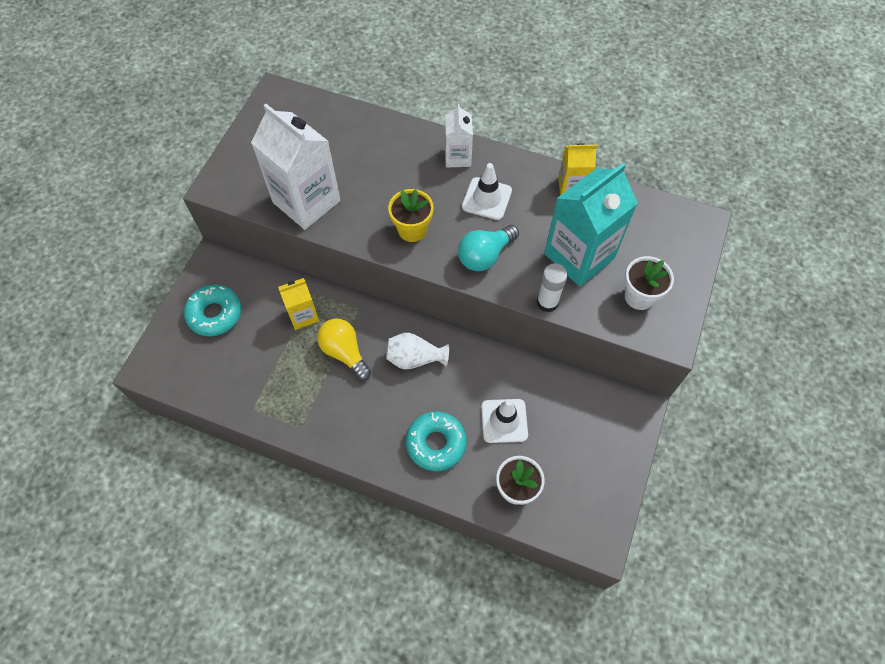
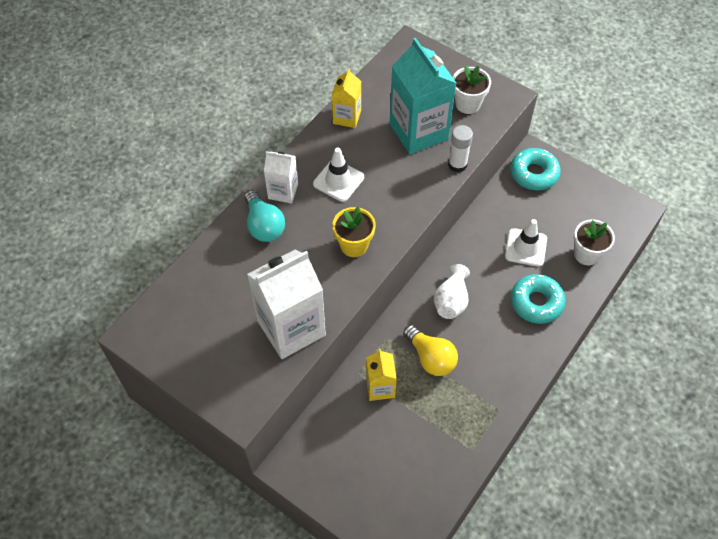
camera: 75 degrees left, 5 degrees down
turquoise donut [184,285,241,337] -> turquoise donut moved to [511,148,561,190]
yellow light bulb [317,319,371,380] -> yellow light bulb turned 105 degrees counterclockwise [403,325,458,376]
turquoise light bulb [458,225,519,271] -> turquoise light bulb moved to [244,190,285,242]

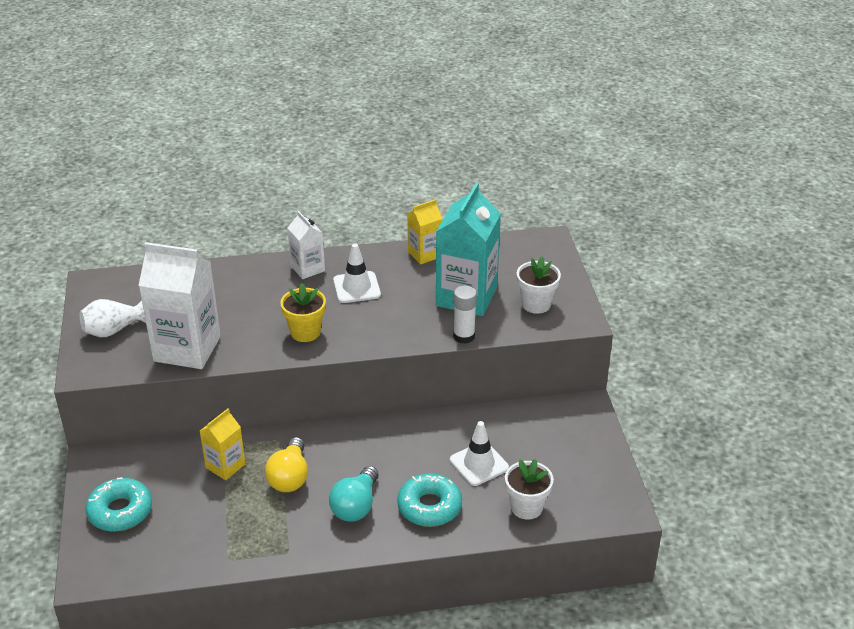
camera: 45 degrees right, 20 degrees down
turquoise light bulb [244,190,285,242] -> turquoise light bulb moved to [329,466,378,522]
white vase [434,264,470,319] -> white vase moved to [80,299,146,337]
turquoise donut [511,148,561,190] -> turquoise donut moved to [85,477,152,531]

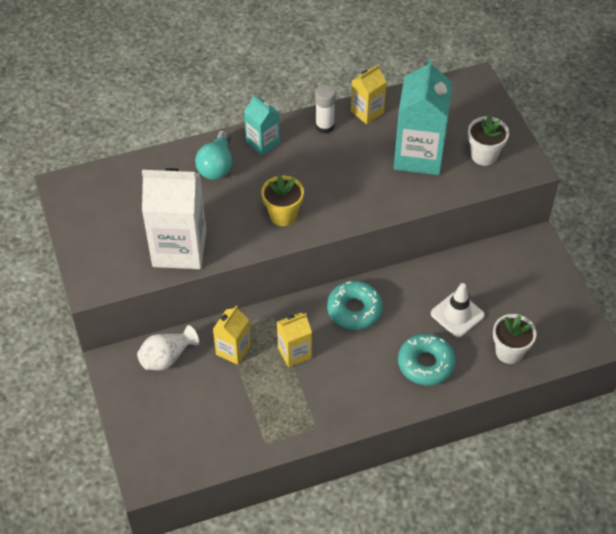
camera: 10 degrees left, 15 degrees up
white vase [80,299,146,337] -> white vase moved to [137,325,199,370]
turquoise donut [85,477,152,531] -> turquoise donut moved to [327,281,383,330]
yellow light bulb [265,437,308,492] -> yellow carton [277,313,312,367]
white carton [287,211,325,279] -> turquoise carton [244,95,280,156]
turquoise light bulb [329,466,378,522] -> turquoise light bulb moved to [195,131,232,180]
white traffic cone [333,243,381,303] -> none
white glue stick [453,285,477,344] -> white glue stick moved to [315,85,336,134]

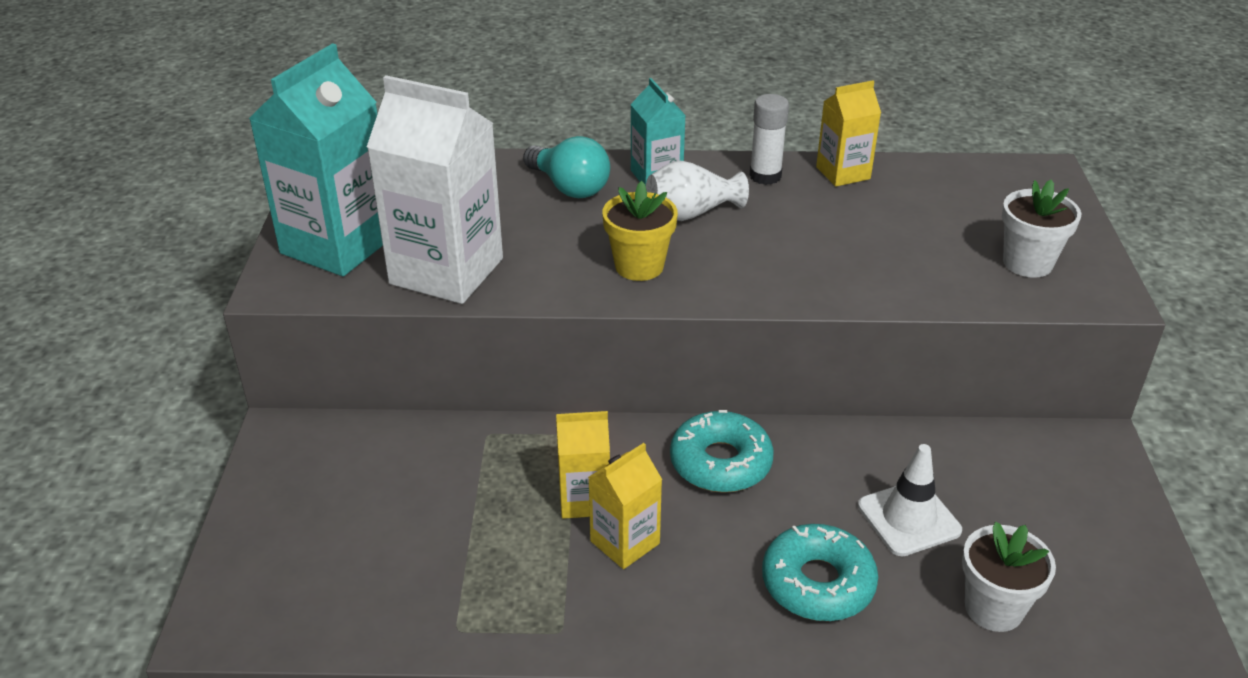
camera: 20 degrees right, 15 degrees down
white vase [137,325,199,370] -> white vase moved to [646,161,749,221]
turquoise light bulb [195,131,232,180] -> turquoise light bulb turned 75 degrees counterclockwise [523,136,610,198]
yellow carton [213,306,251,365] -> yellow carton moved to [588,443,662,569]
turquoise carton [394,58,452,175] -> turquoise carton moved to [249,43,383,276]

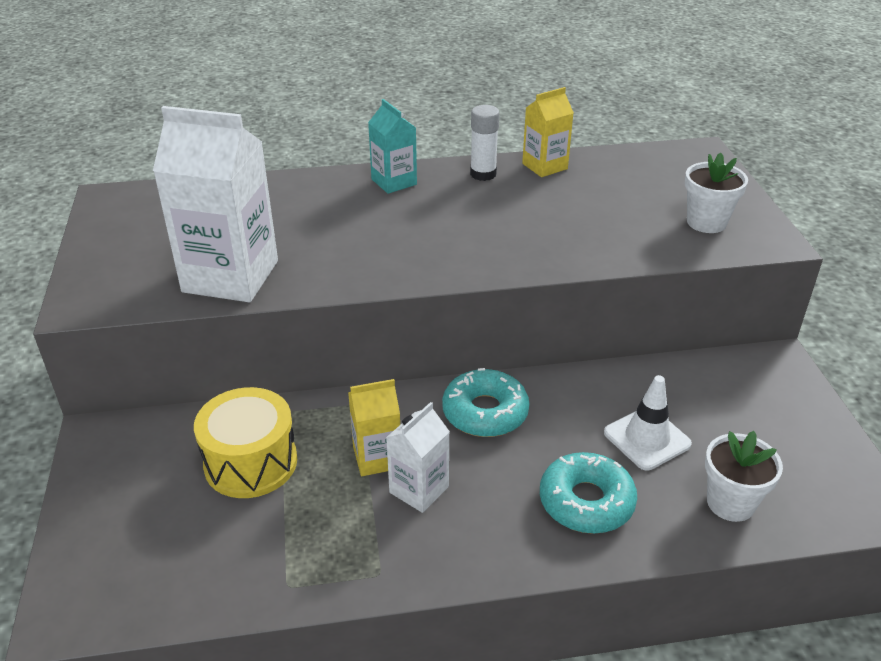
camera: 10 degrees left, 0 degrees up
turquoise carton [249,43,383,276] -> none
turquoise light bulb [523,136,610,198] -> none
yellow carton [588,443,662,569] -> white carton [386,402,450,513]
yellow flower pot [602,181,678,281] -> none
white vase [646,161,749,221] -> none
none -> yellow drum [194,387,297,498]

